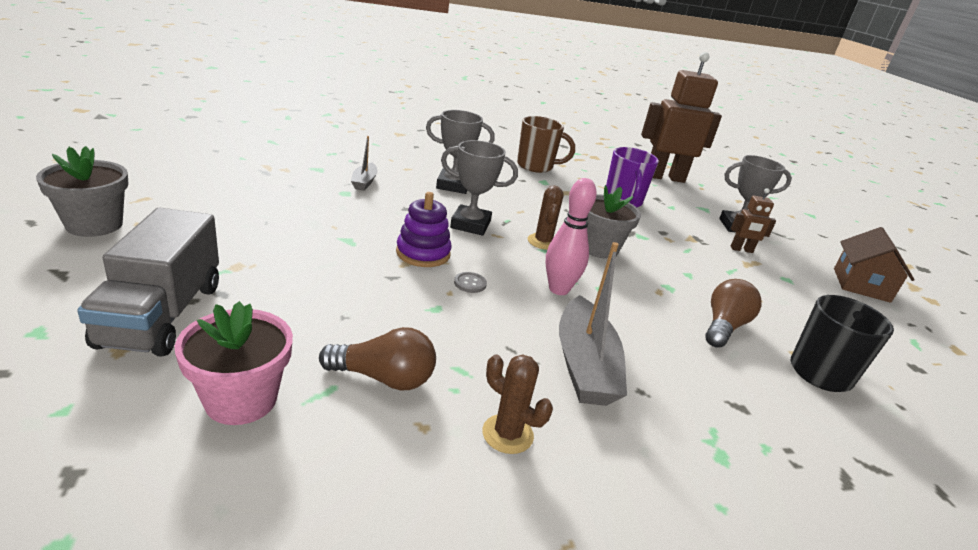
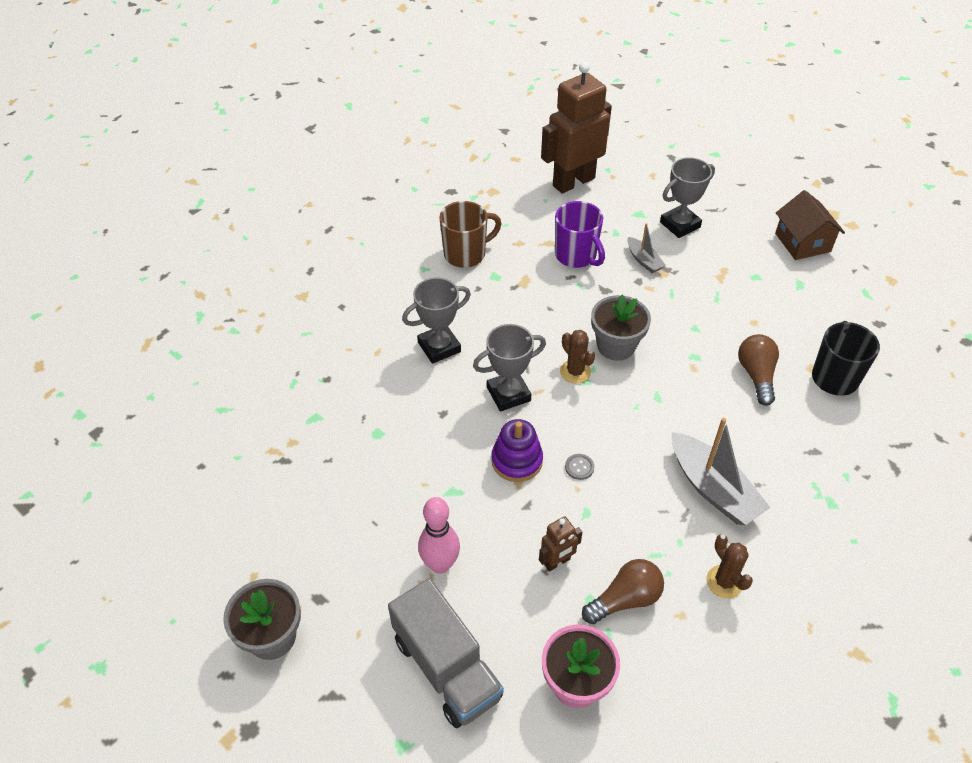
camera: 30 degrees left, 20 degrees up
grey boat [351,136,377,191] -> grey boat moved to [628,223,666,273]
brown cactus [482,354,553,454] -> brown cactus turned 60 degrees clockwise [706,534,753,599]
pink bowling pin [546,178,597,295] -> pink bowling pin moved to [418,497,460,574]
brown robot [731,188,776,253] -> brown robot moved to [539,516,582,572]

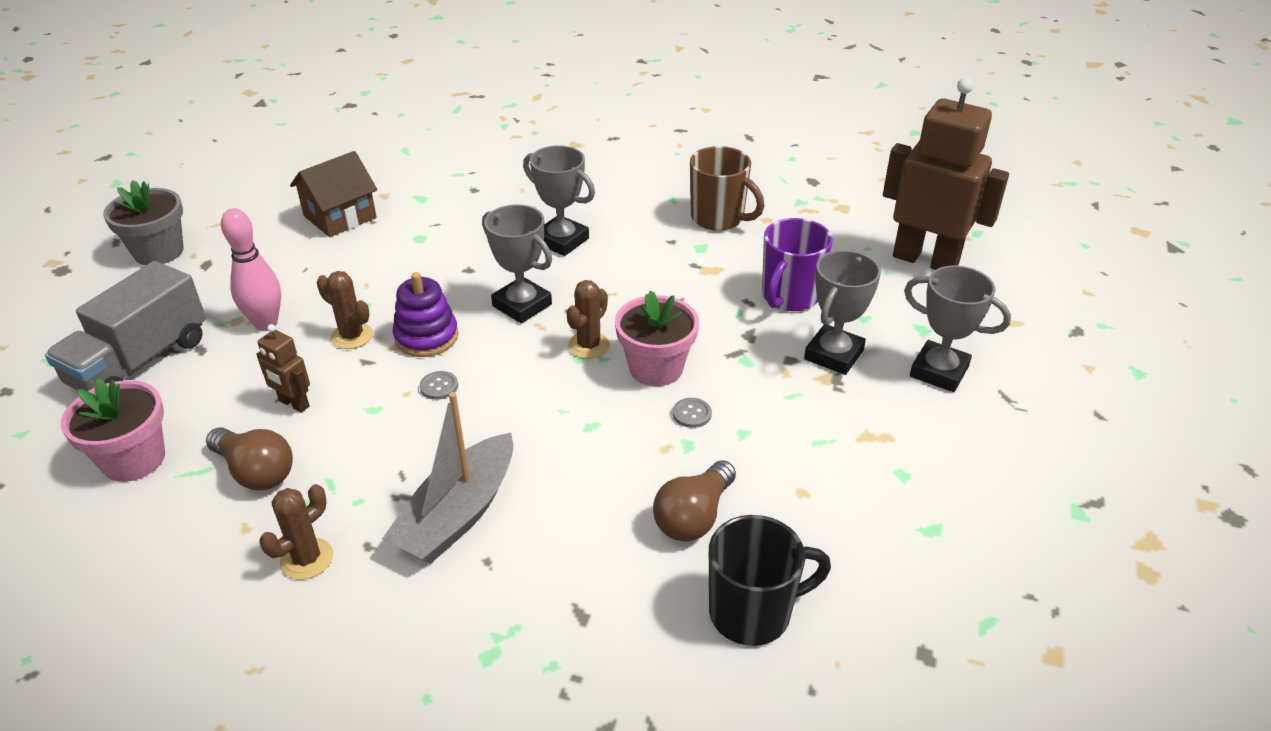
camera: 65 degrees right, 10 degrees down
grey flower pot [591,295,651,361] -> pink flower pot [615,290,699,386]
grey boat [628,223,666,273] -> grey trophy [804,250,881,375]
brown light bulb [738,334,779,406] -> brown light bulb turned 150 degrees clockwise [653,460,736,542]
brown house [775,190,845,260] -> brown house moved to [290,151,377,237]
none -> brown cactus [317,271,373,349]
none -> grey button [673,398,712,428]

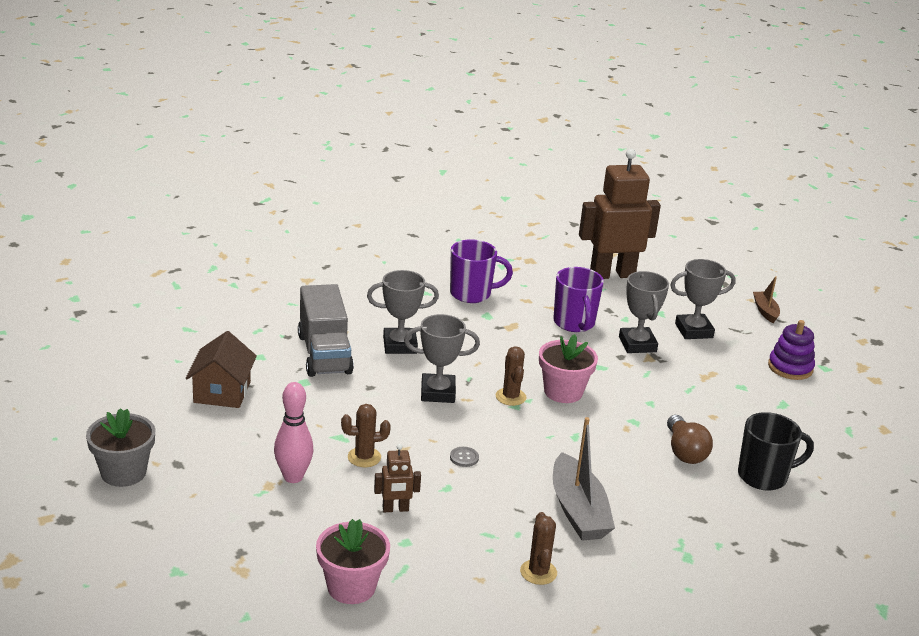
camera: 45 degrees left, 10 degrees down
grey truck [45,261,206,391] -> grey truck moved to [298,284,354,377]
brown light bulb [206,427,293,491] -> none
purple stacking toy [393,272,458,357] -> purple stacking toy moved to [768,320,815,380]
grey button [673,398,712,428] -> none
brown mug [690,146,765,231] -> purple mug [450,239,513,303]
black mug [709,515,831,646] -> black mug turned 45 degrees clockwise [738,412,814,490]
none -> brown boat [753,276,780,323]

